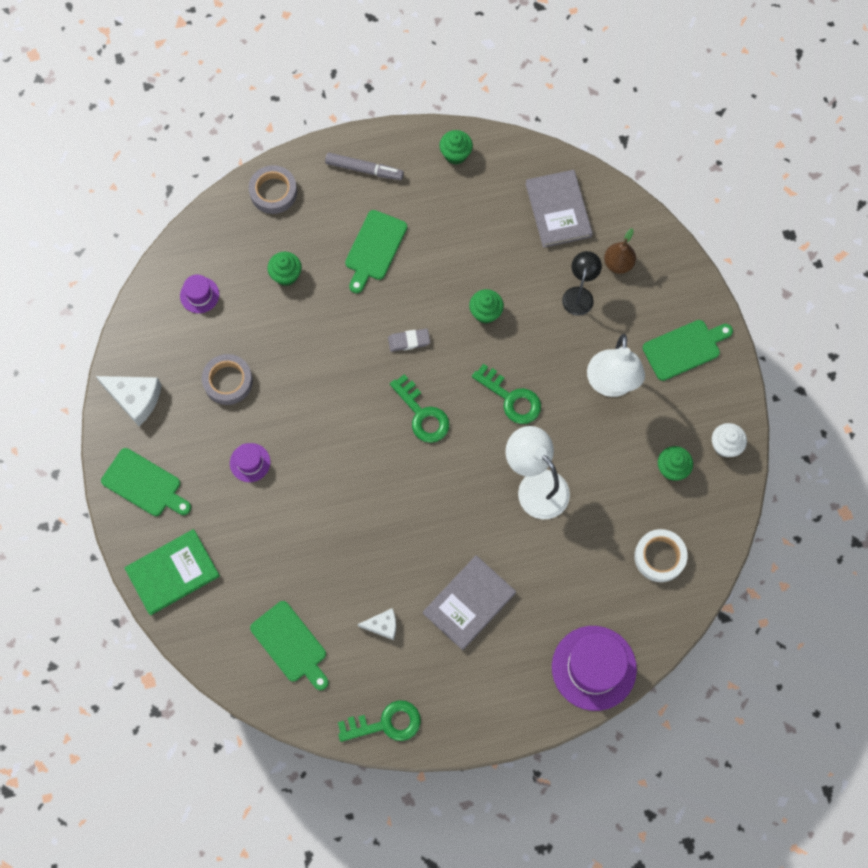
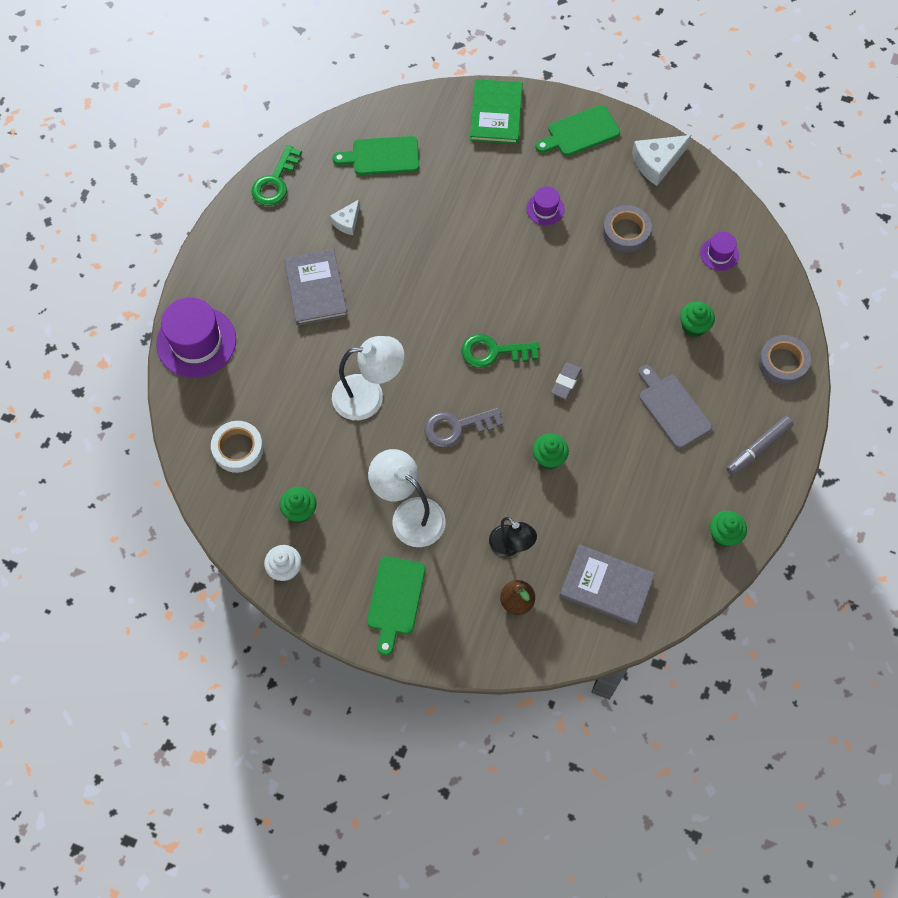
camera: 125 degrees right, 5 degrees down
green cutting board [345,210,407,293] -> grey cutting board [639,365,712,449]
green key [472,364,541,424] -> grey key [424,407,503,447]

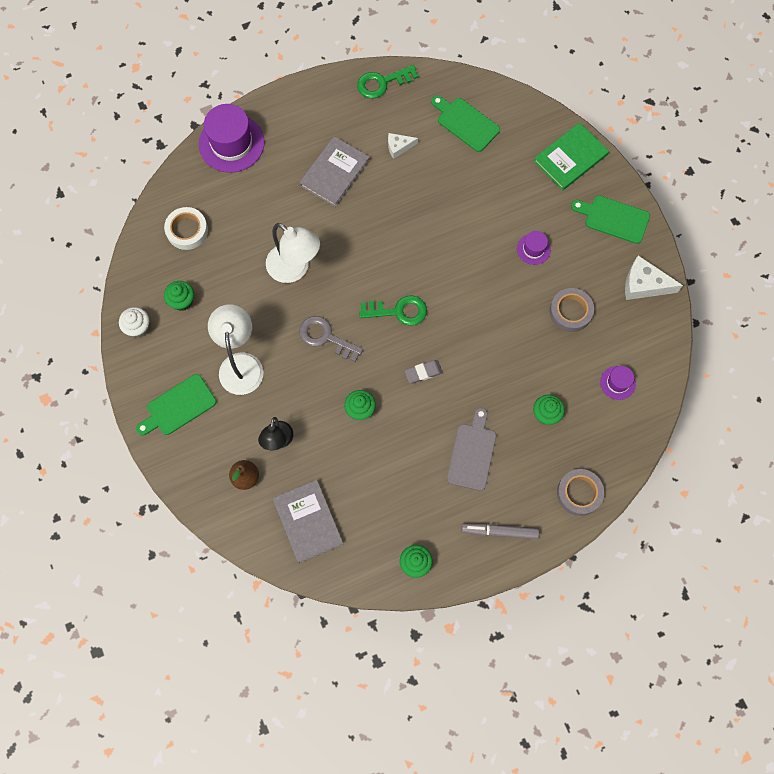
camera: 45 degrees right, 5 degrees up
green key [461,334,539,368] -> green key turned 135 degrees clockwise [359,295,427,326]

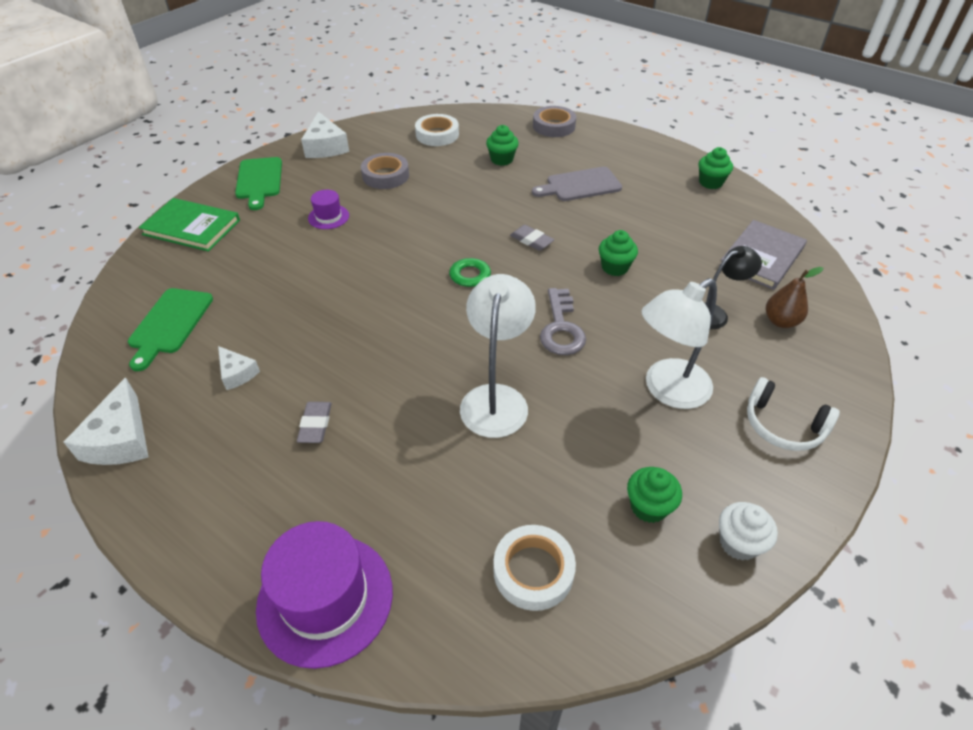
camera: 120 degrees left, 25 degrees down
green cutting board [136,374,216,436] -> white headphones [747,377,840,451]
grey book [299,136,370,207] -> grey eraser [297,402,332,443]
green key [357,65,418,99] -> white cheese [64,377,148,465]
grey marker [461,523,539,539] -> none
purple hat [600,366,636,400] -> white tape [415,114,459,146]

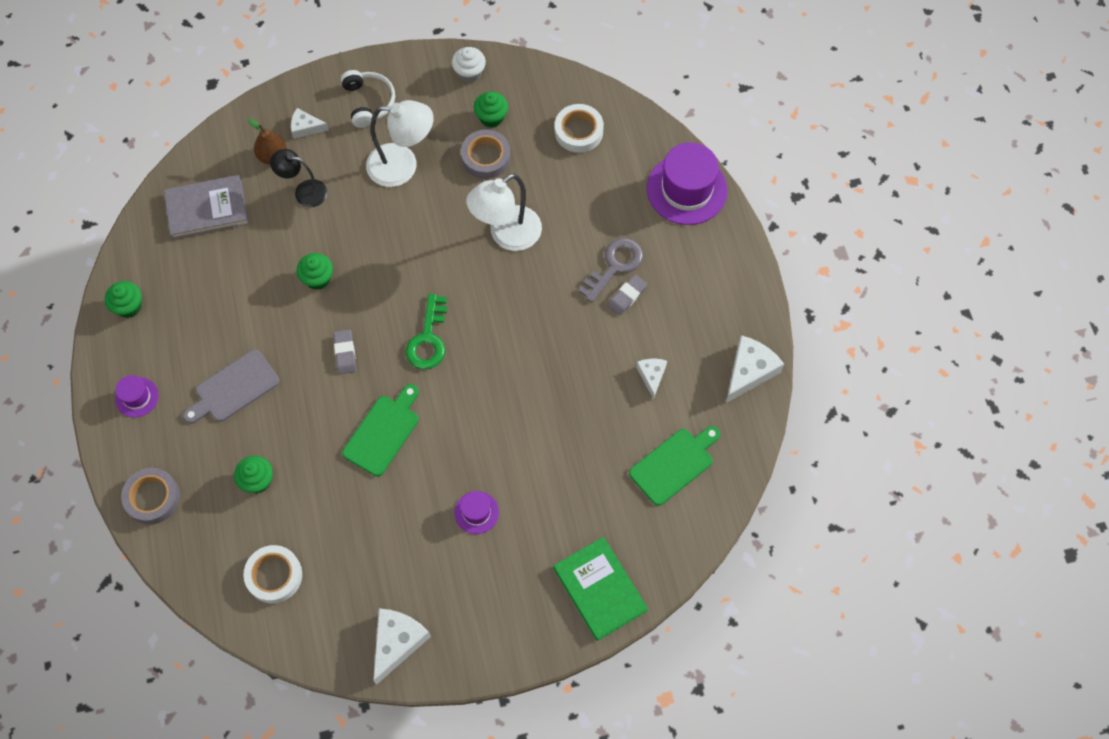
camera: 140 degrees left, 20 degrees up
green cutting board [235,157,282,210] -> green cutting board moved to [342,384,419,476]
grey tape [361,153,409,189] -> grey tape moved to [461,129,511,179]
grey cutting board [532,167,622,201] -> grey cutting board turned 120 degrees clockwise [183,349,280,424]
grey key [540,288,586,355] -> grey key moved to [579,238,643,302]
none -> purple hat [115,375,159,418]
none -> white cheese [291,108,329,139]

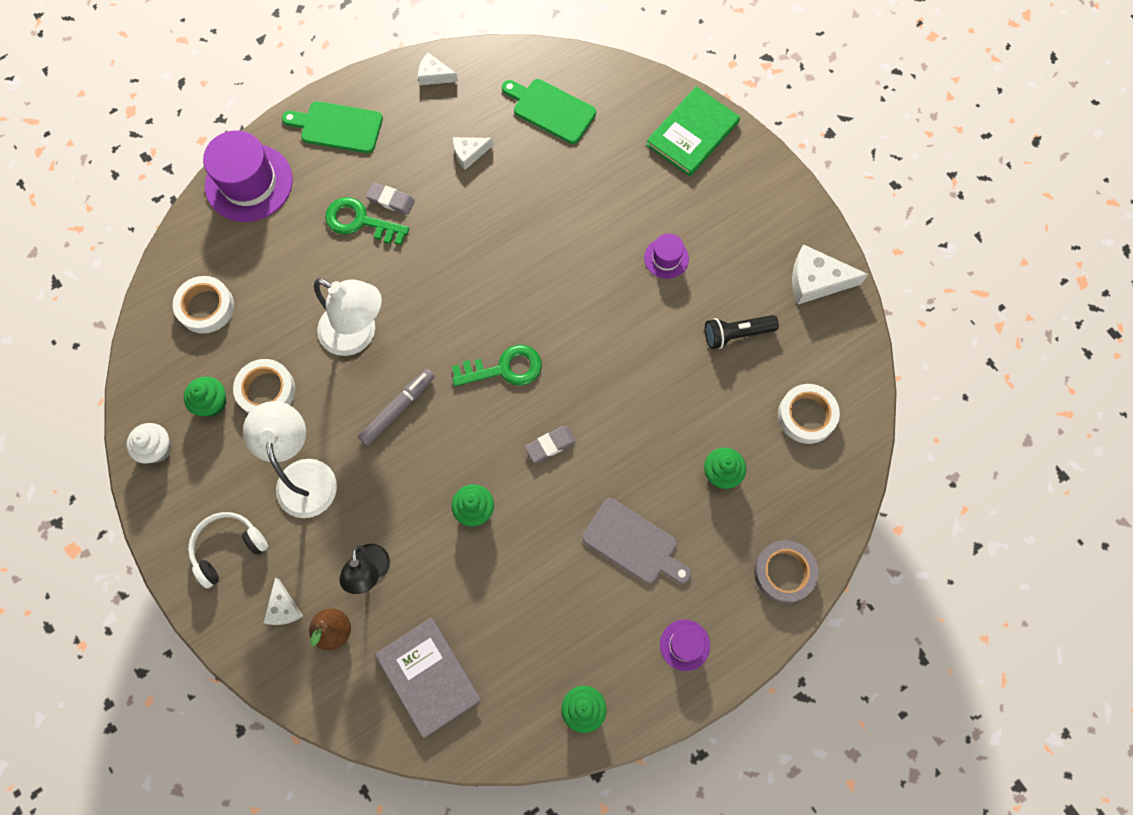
camera: 110 degrees left, 5 degrees up
green cutting board [342,384,419,476] -> green cutting board moved to [282,101,383,153]
grey tape [461,129,511,179] -> white tape [233,359,295,414]
grey key [579,238,643,302] -> green key [325,197,409,245]
white cheese [726,335,784,403] -> white cheese [418,53,458,85], size x0.59
none -> grey marker [358,369,435,446]
none -> black flashlight [705,315,779,349]

